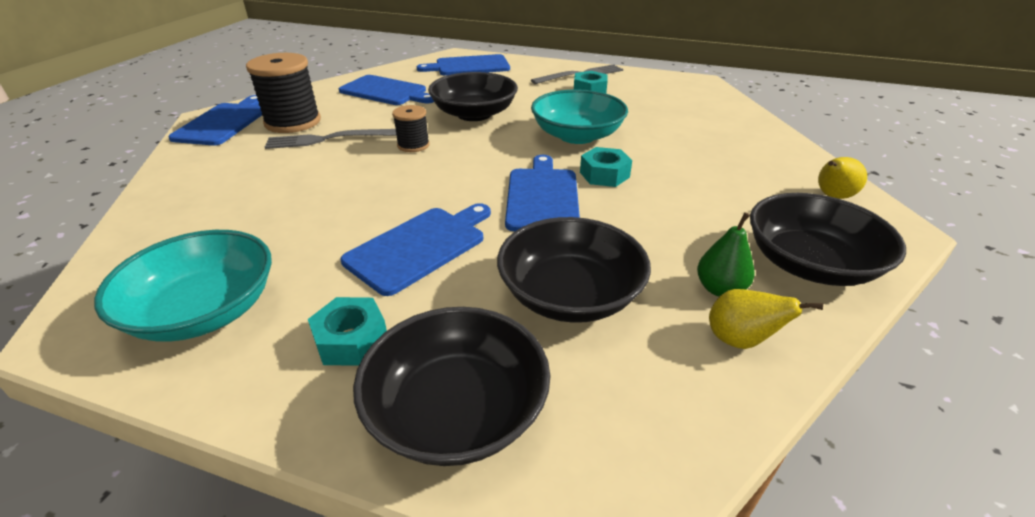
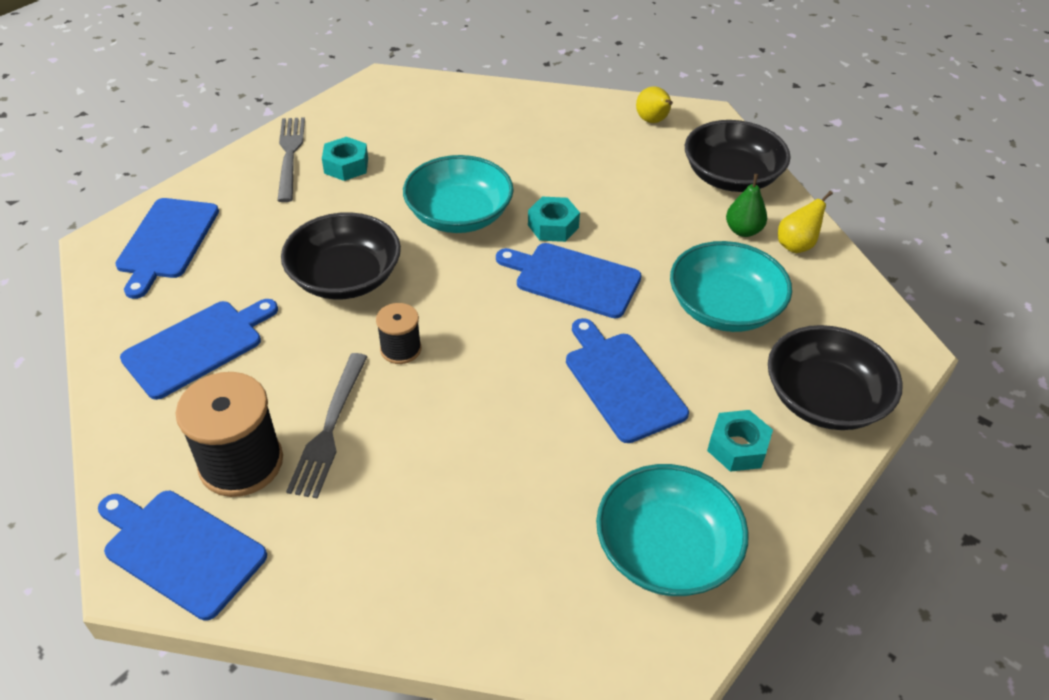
camera: 70 degrees left, 10 degrees up
black bowl [497,217,651,323] -> turquoise bowl [670,241,792,332]

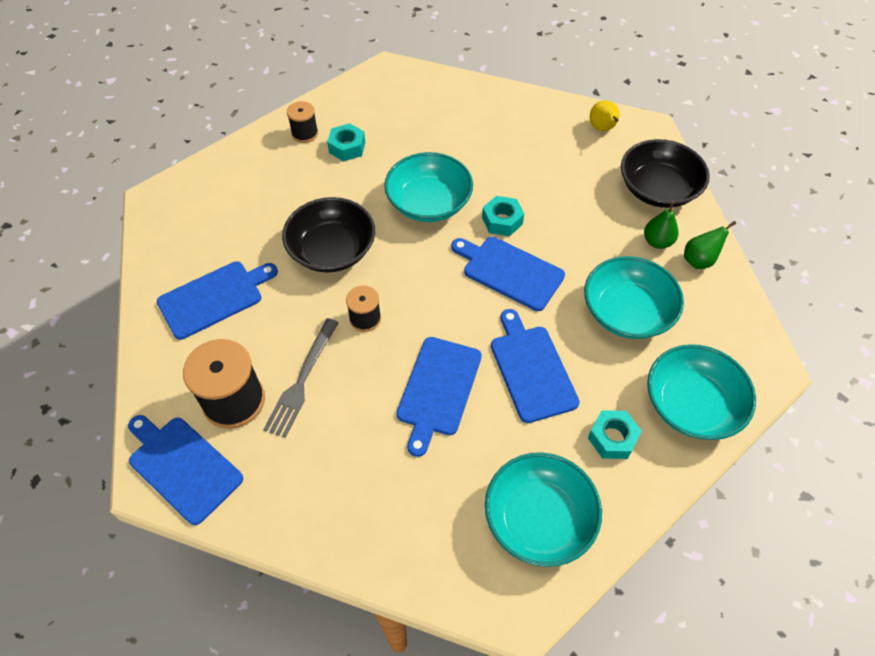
camera: 10 degrees right, 10 degrees up
blue cutting board [115,198,219,299] -> blue cutting board moved to [397,337,482,457]
grey fork [277,117,305,202] -> black spool [287,101,318,143]
black bowl [768,325,903,430] -> turquoise bowl [647,344,756,440]
yellow pear [778,191,833,253] -> green pear [684,221,736,269]

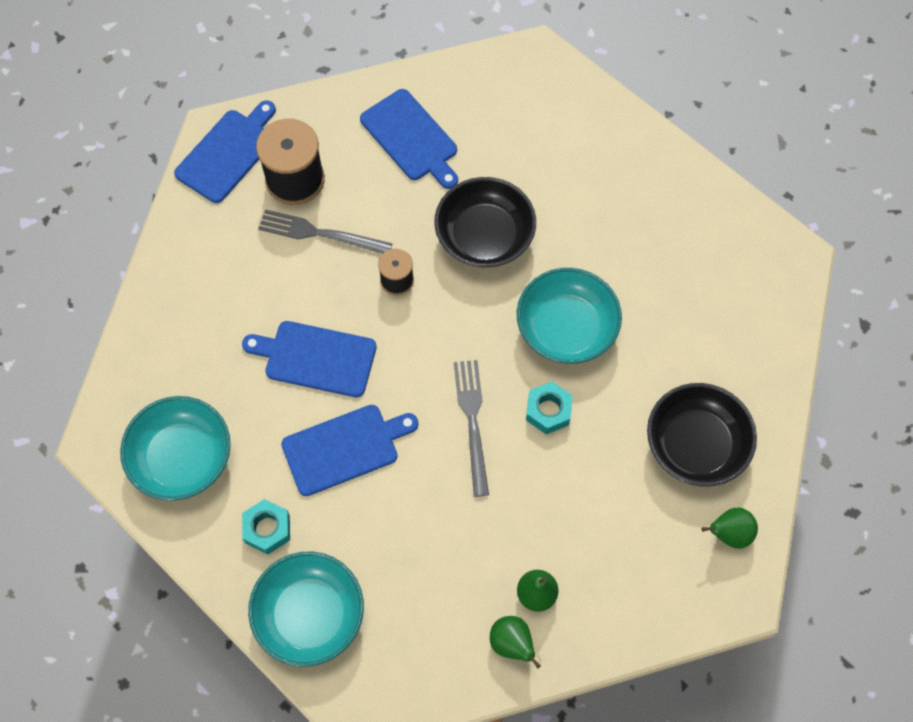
camera: 85 degrees right, 10 degrees up
black spool [287,101,318,143] -> none
turquoise nut [327,123,365,161] -> none
blue cutting board [451,237,565,311] -> grey fork [454,360,489,497]
turquoise bowl [584,256,684,339] -> none
yellow pear [590,100,619,131] -> green pear [702,508,758,549]
black bowl [621,139,710,208] -> black bowl moved to [647,383,757,487]

